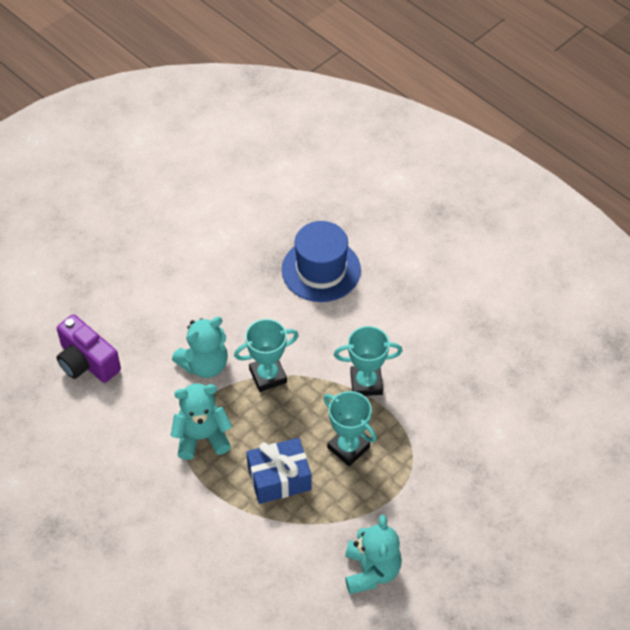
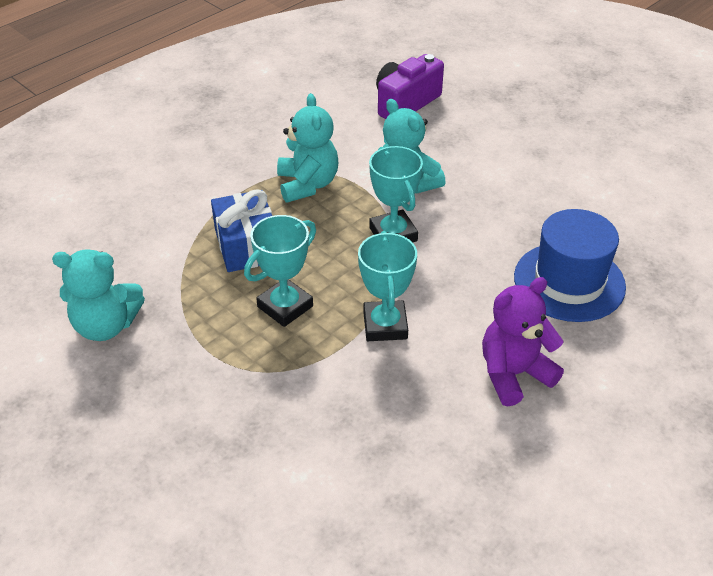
camera: 90 degrees right, 10 degrees down
none -> purple teddy bear [482,277,564,407]

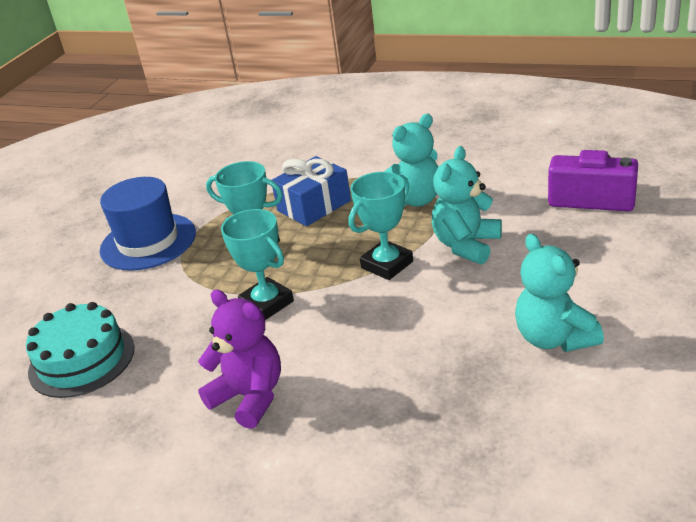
camera: 70 degrees right, 10 degrees down
turquoise teddy bear [52,249,145,341] -> turquoise teddy bear moved to [515,234,604,352]
turquoise trophy [358,231,417,341] -> turquoise trophy turned 75 degrees clockwise [221,209,294,320]
blue hat [514,209,626,322] -> blue hat moved to [100,177,196,271]
none -> turquoise cake [26,302,135,398]

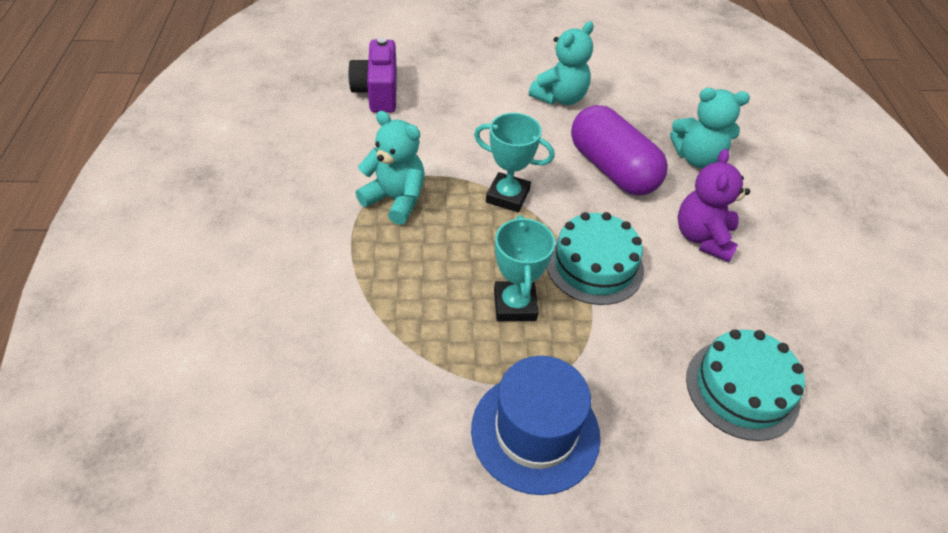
camera: 120 degrees left, 15 degrees up
turquoise trophy [221,209,294,320] -> turquoise cake [547,212,644,305]
blue gift [272,156,351,226] -> none
turquoise teddy bear [432,146,502,265] -> turquoise teddy bear moved to [670,88,750,168]
none -> purple capsule [571,105,668,195]

